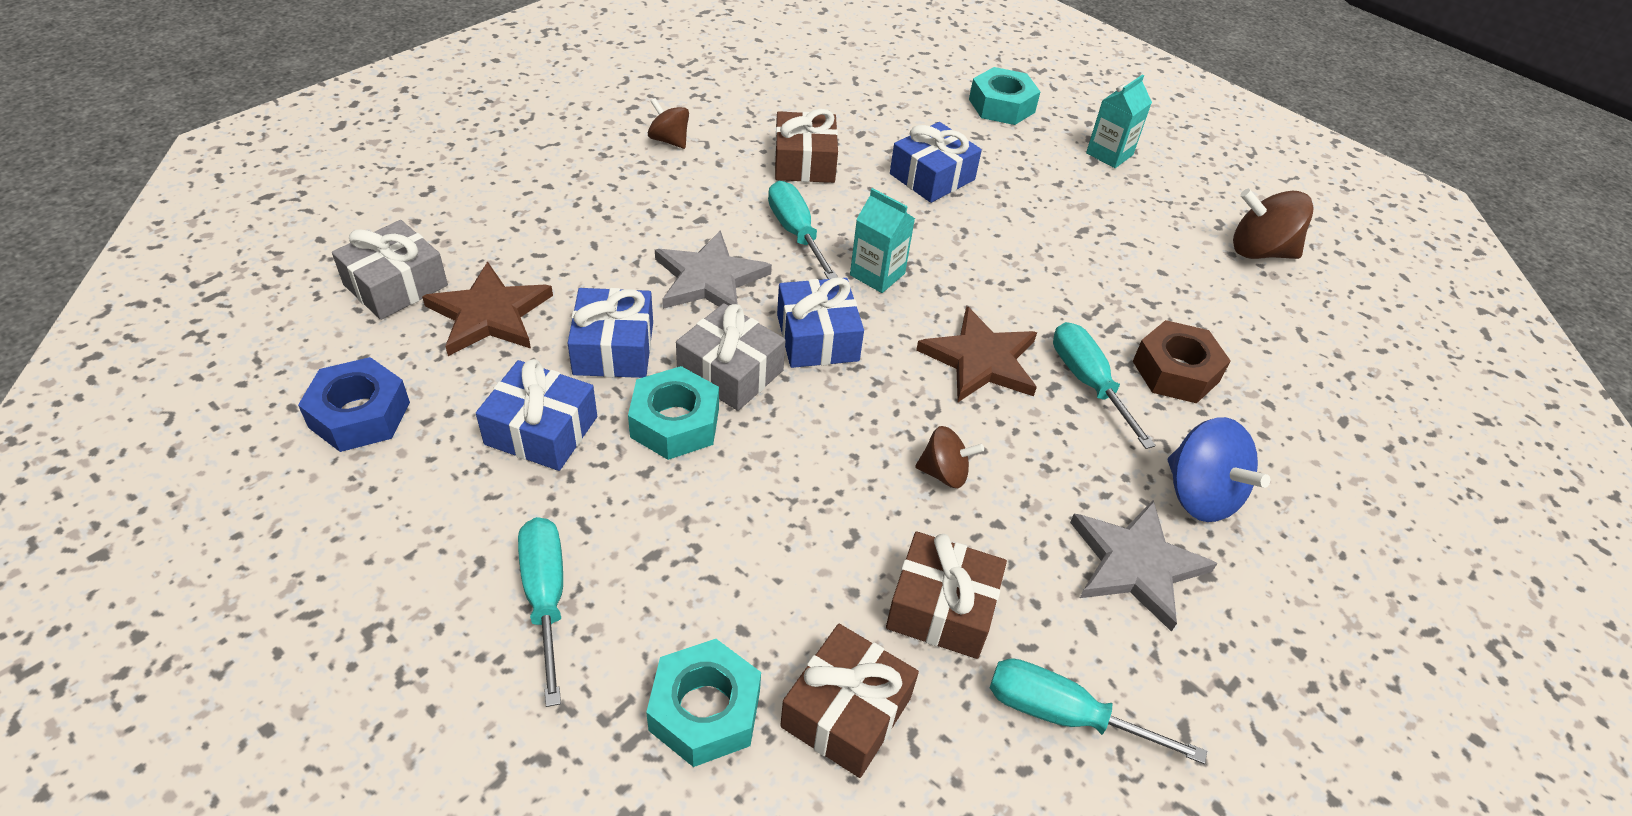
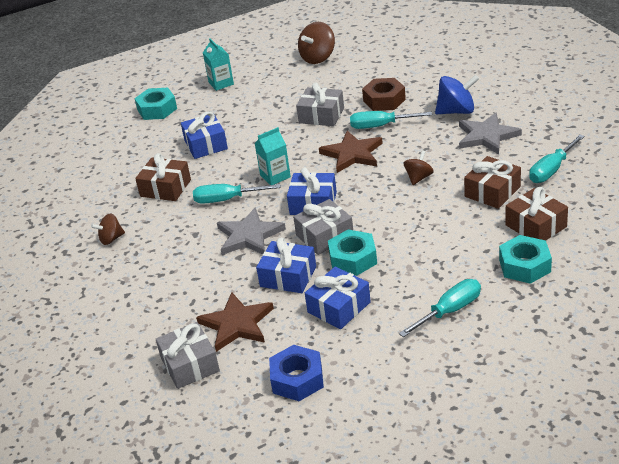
camera: 60 degrees left, 10 degrees down
turquoise screwdriver [518,517,563,707] -> turquoise screwdriver turned 135 degrees clockwise [399,279,481,337]
none -> grey gift [296,82,344,126]

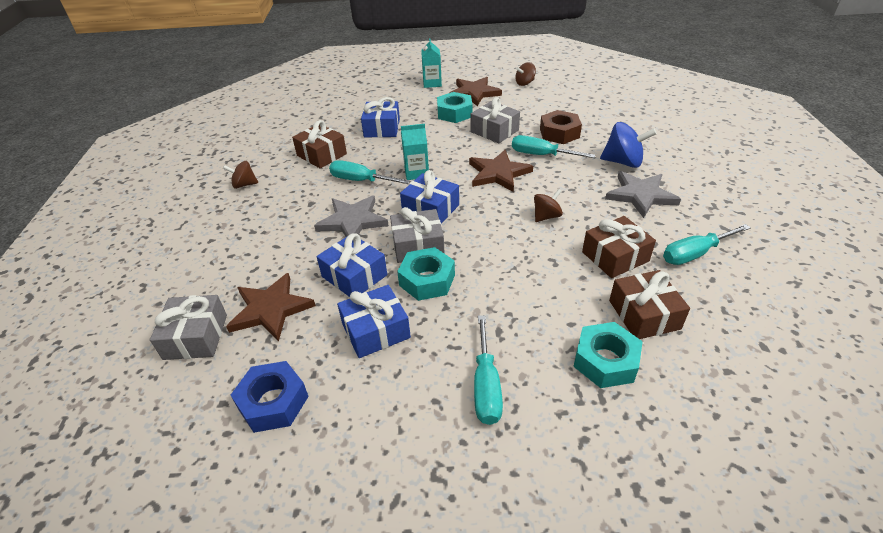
camera: 20 degrees right, 5 degrees up
turquoise nut [135,88,177,120] -> turquoise nut moved to [437,92,472,123]
brown spinning top [298,22,335,64] -> brown spinning top [515,62,536,86], size x0.61
turquoise screwdriver [399,279,481,337] -> turquoise screwdriver turned 105 degrees clockwise [474,315,503,425]
none -> brown star [450,77,502,106]

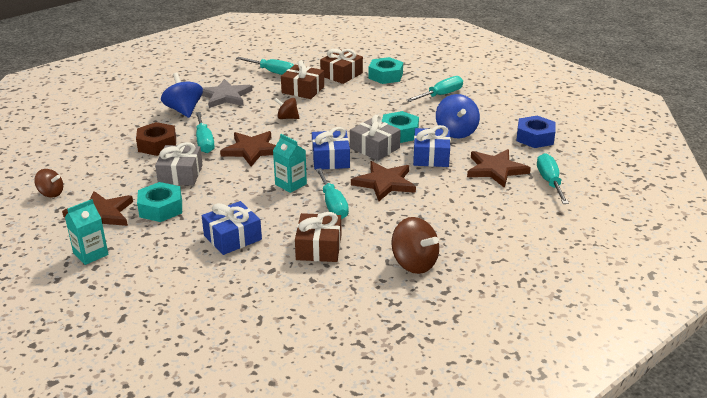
camera: 130 degrees left, 10 degrees down
grey gift [150,295,227,360] -> turquoise screwdriver [537,153,569,204]
brown spinning top [223,161,258,189] -> brown spinning top [392,217,439,274], size x1.63
grey star [314,195,389,237] -> brown star [351,161,416,201]
blue gift [337,285,411,358] -> blue spinning top [436,94,480,138]

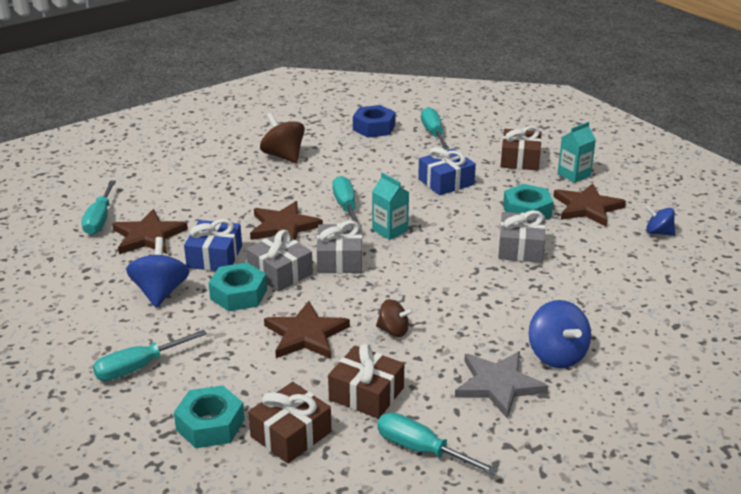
camera: 175 degrees left, 0 degrees up
brown spinning top [34,169,63,197] -> blue spinning top [645,206,675,236]
brown nut [136,122,176,156] -> none
turquoise screwdriver [196,112,215,153] -> turquoise screwdriver moved to [421,107,449,150]
brown star [220,131,276,167] -> brown star moved to [264,301,350,359]
brown gift [295,212,341,262] -> brown gift moved to [501,126,542,170]
blue gift [312,127,350,170] -> grey gift [317,221,363,273]
blue nut [516,116,556,148] -> blue nut moved to [353,105,395,137]

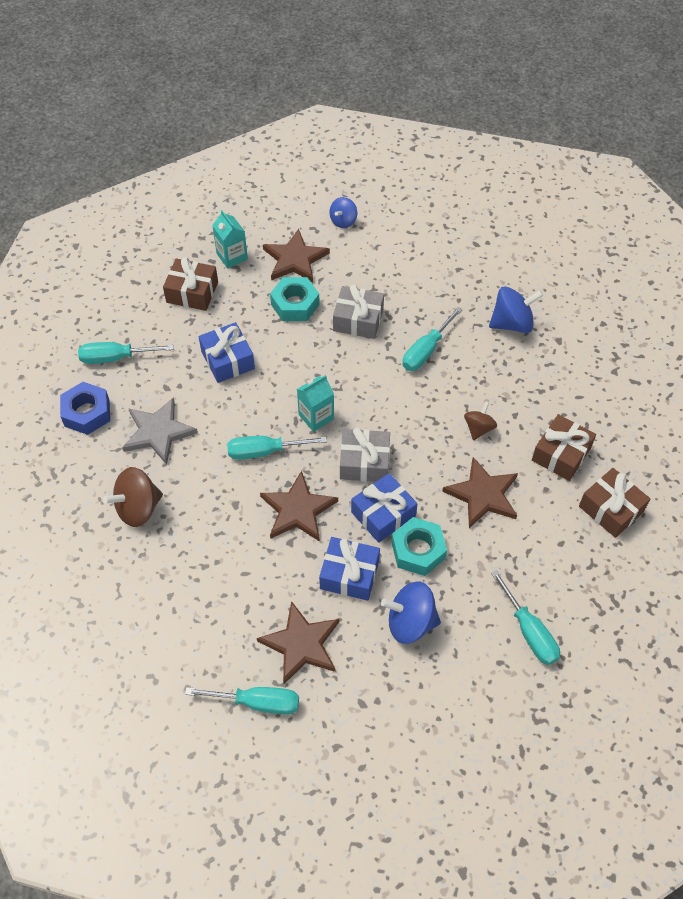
camera: 85 degrees left, 25 degrees up
turquoise nut [174,385,245,448] -> none
grey gift [246,230,313,292] -> blue gift [351,473,417,543]
turquoise screwdriver [377,413,498,475] -> turquoise screwdriver moved to [403,307,463,371]
grey star [455,351,548,419] -> grey star moved to [122,397,198,465]

